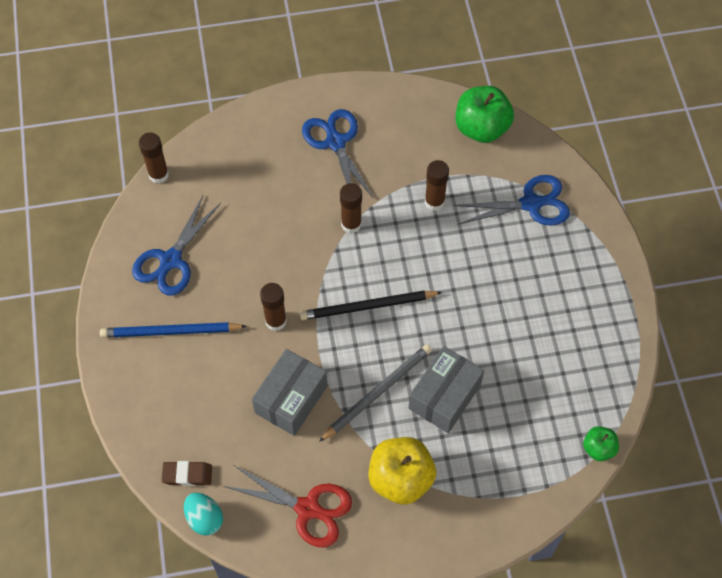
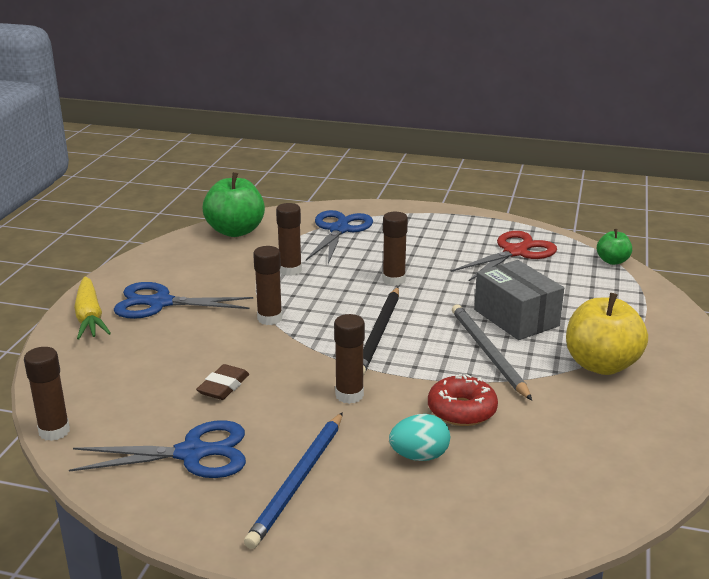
camera: 65 degrees left, 35 degrees down
blue scissors [132,196,221,296] -> blue scissors turned 60 degrees counterclockwise [69,420,246,478]
brown eraser [161,461,212,486] -> brown eraser moved to [196,364,249,400]
turquoise egg [184,493,223,536] -> turquoise egg moved to [389,414,450,461]
red scissors [223,465,352,547] -> red scissors moved to [451,231,557,281]
grey box [252,349,327,436] -> red donut [428,374,498,426]
none -> yellow carrot [74,276,111,340]
none -> brown glue stick [382,212,408,286]

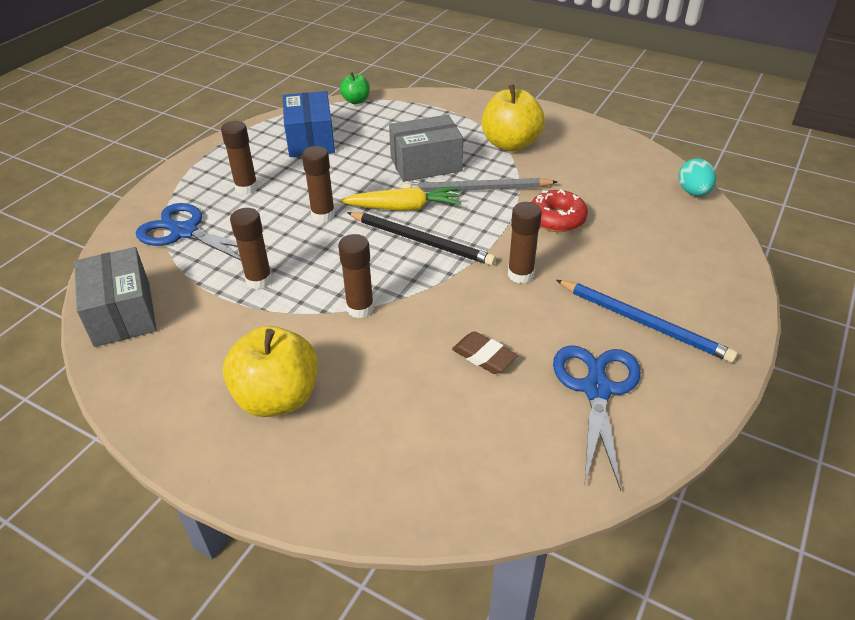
camera: 75 degrees left, 15 degrees up
brown glue stick [24,347,70,441] -> brown glue stick moved to [221,121,258,194]
yellow carrot [74,276,111,340] -> yellow carrot moved to [340,187,461,211]
blue scissors [114,282,253,319] -> yellow apple [223,326,318,417]
green apple [203,172,265,237] -> grey box [74,247,157,347]
turquoise egg [389,414,450,461] -> turquoise egg moved to [678,158,716,196]
red scissors [451,231,557,281] -> blue box [283,91,335,157]

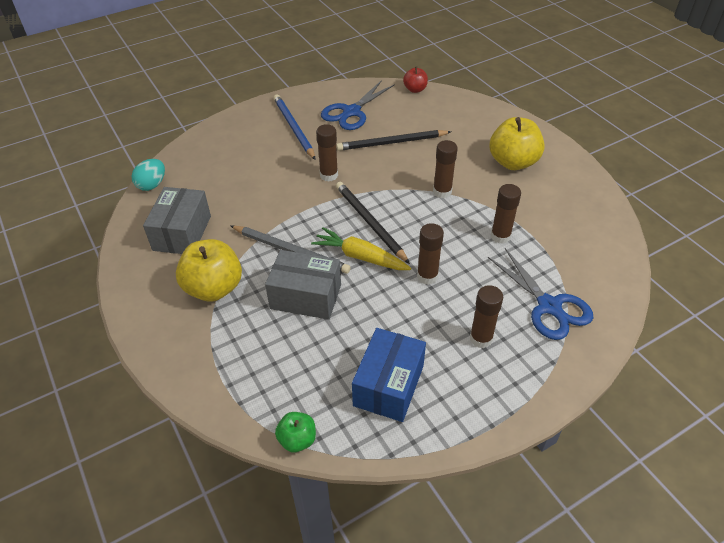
camera: 150 degrees left, 5 degrees up
grey box [74,247,157,347] -> grey box moved to [143,187,211,254]
brown eraser [452,331,518,374] -> black pencil [336,130,451,151]
red donut [532,189,588,232] -> none
none -> red apple [403,66,428,93]

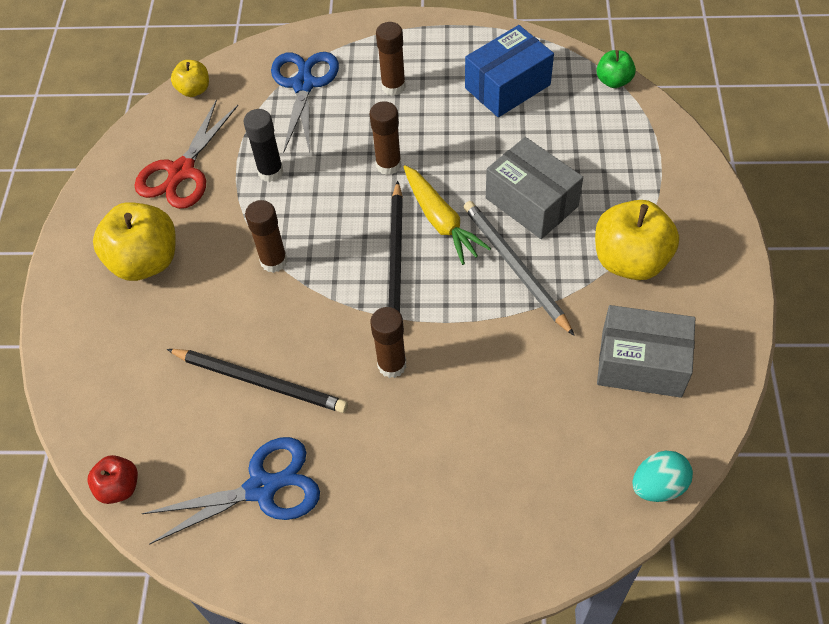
camera: 145 degrees left, 10 degrees up
grey box [143,187,211,254] -> grey box turned 60 degrees clockwise [597,305,695,398]
blue pencil [273,94,315,160] -> none
brown glue stick [491,184,521,244] -> black glue stick [243,109,283,182]
none -> red scissors [135,99,238,209]
none -> yellow apple [171,60,209,97]

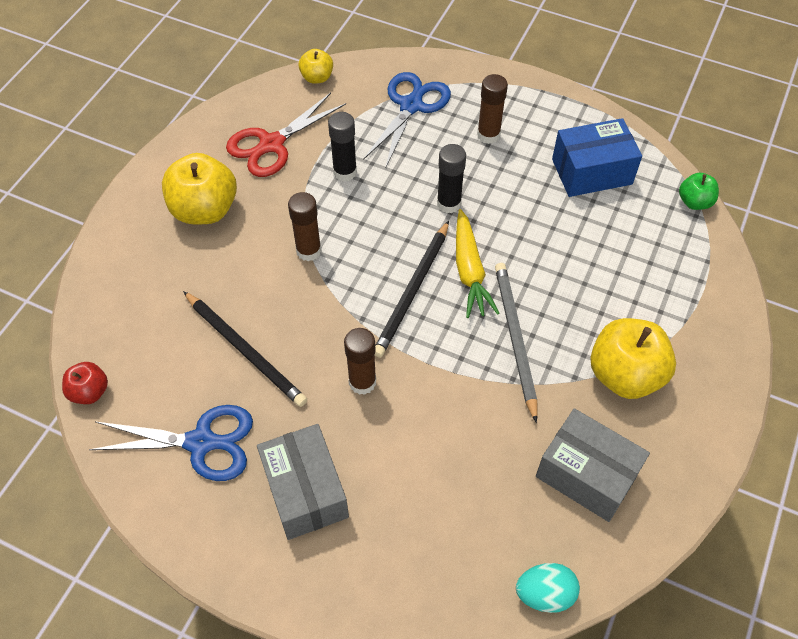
camera: 20 degrees right, 0 degrees up
brown glue stick [370,101,401,175] -> black glue stick [437,144,466,213]
grey box [486,137,583,239] -> grey box moved to [257,424,349,540]

